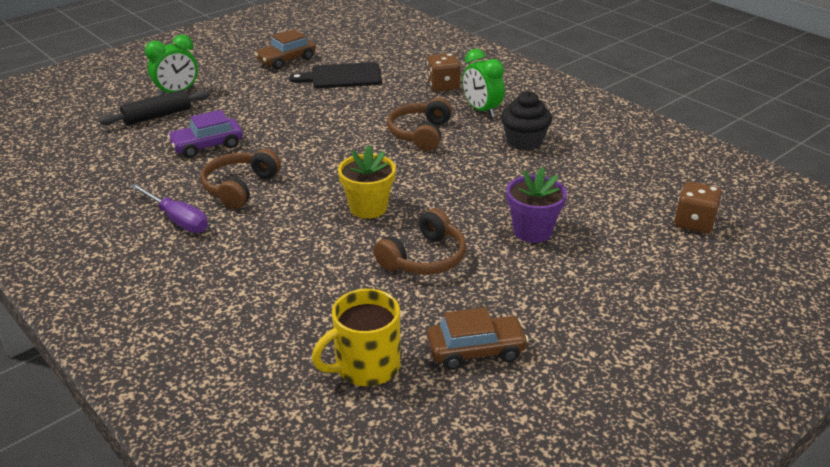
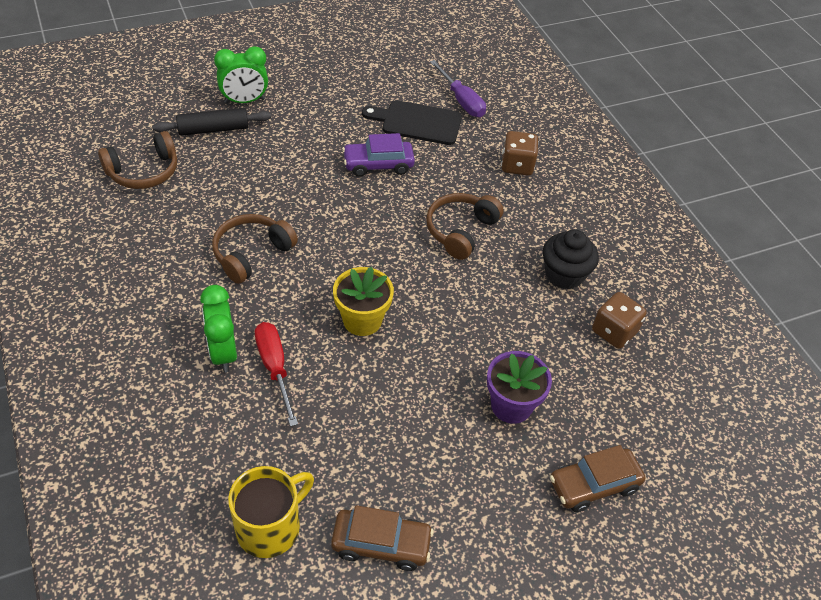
camera: 15 degrees right, 15 degrees up
purple screwdriver [130,183,208,233] -> purple screwdriver moved to [430,60,486,117]
purple car [167,110,243,158] -> purple car moved to [342,133,415,177]
brown car [255,29,316,70] -> brown car moved to [550,445,645,512]
yellow mug [312,289,400,386] -> yellow mug turned 150 degrees clockwise [228,466,314,558]
brown headphones [374,208,466,275] -> brown headphones moved to [98,131,177,189]
green clock [463,49,504,118] -> green clock moved to [200,285,237,373]
brown dice [674,181,722,233] -> brown dice moved to [592,292,647,349]
none -> red screwdriver [255,322,298,427]

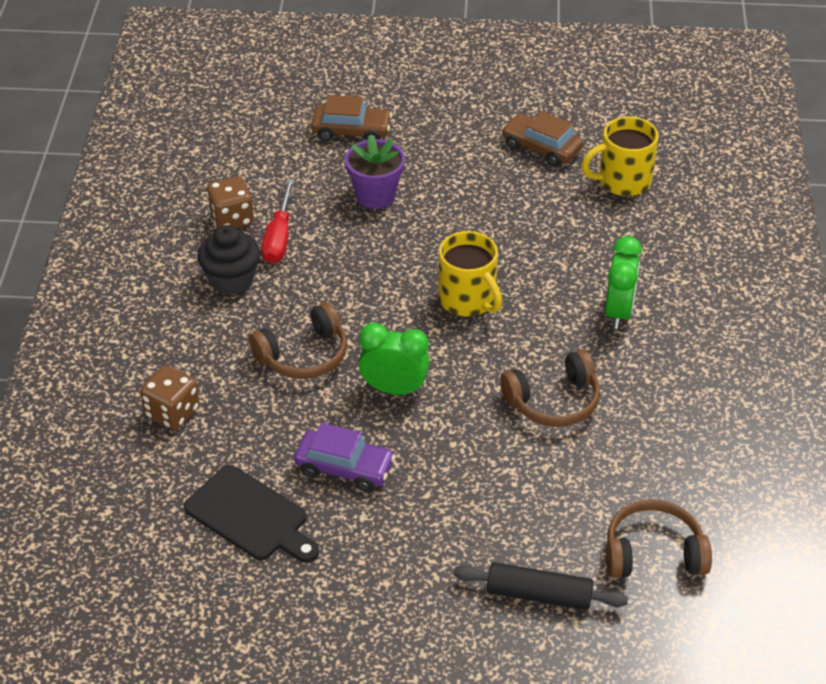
camera: 150 degrees left, 5 degrees down
green clock [214,46,268,104] -> green clock moved to [358,323,429,395]
red screwdriver [255,322,298,427] -> red screwdriver moved to [261,178,294,264]
yellow flower pot [333,267,394,336] -> yellow mug [438,231,502,316]
purple screwdriver [430,60,486,117] -> none

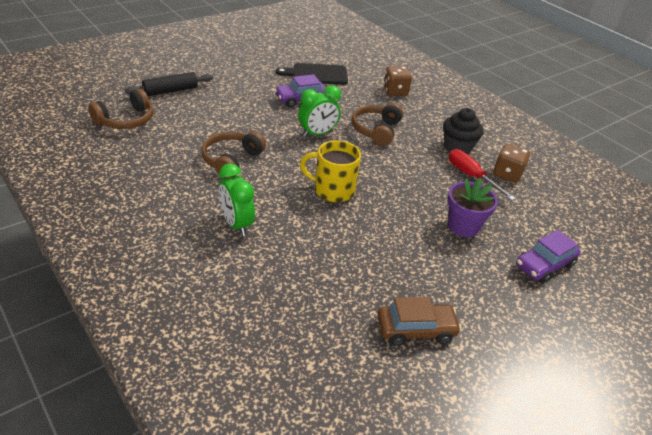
camera: 135 degrees right, 5 degrees down
brown car [311,95,392,141] -> purple car [516,230,581,284]
yellow mug [582,116,659,196] -> none

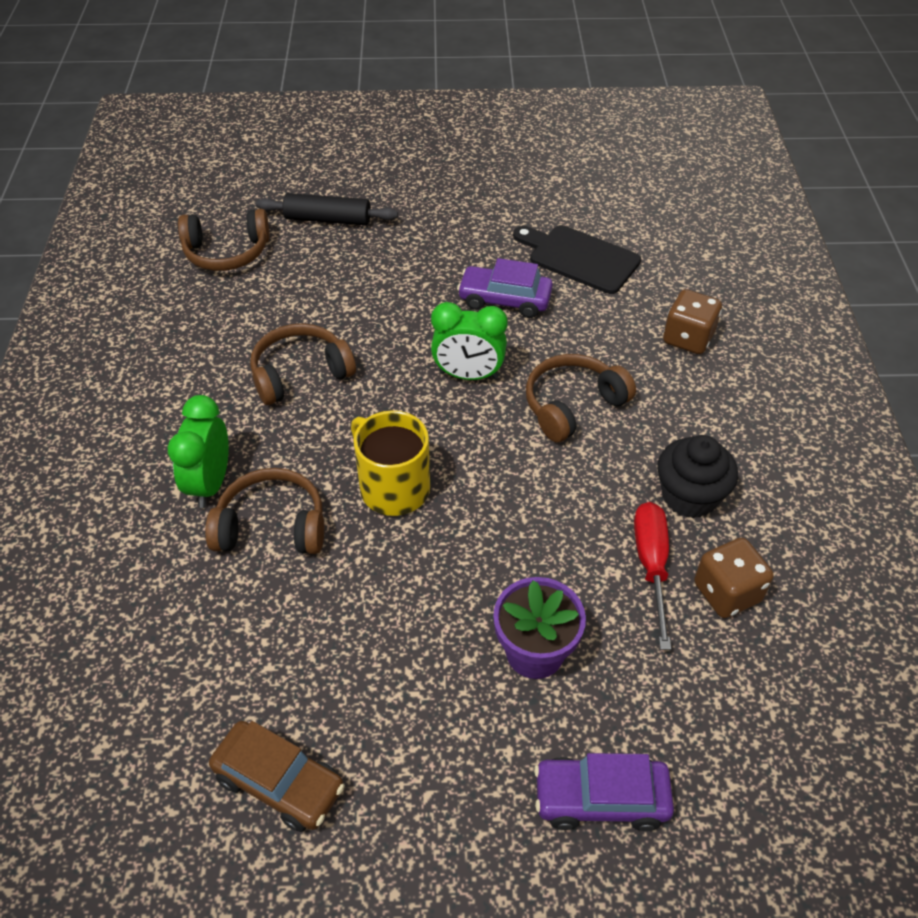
camera: 40 degrees right, 10 degrees up
none -> brown headphones [205,468,324,554]

